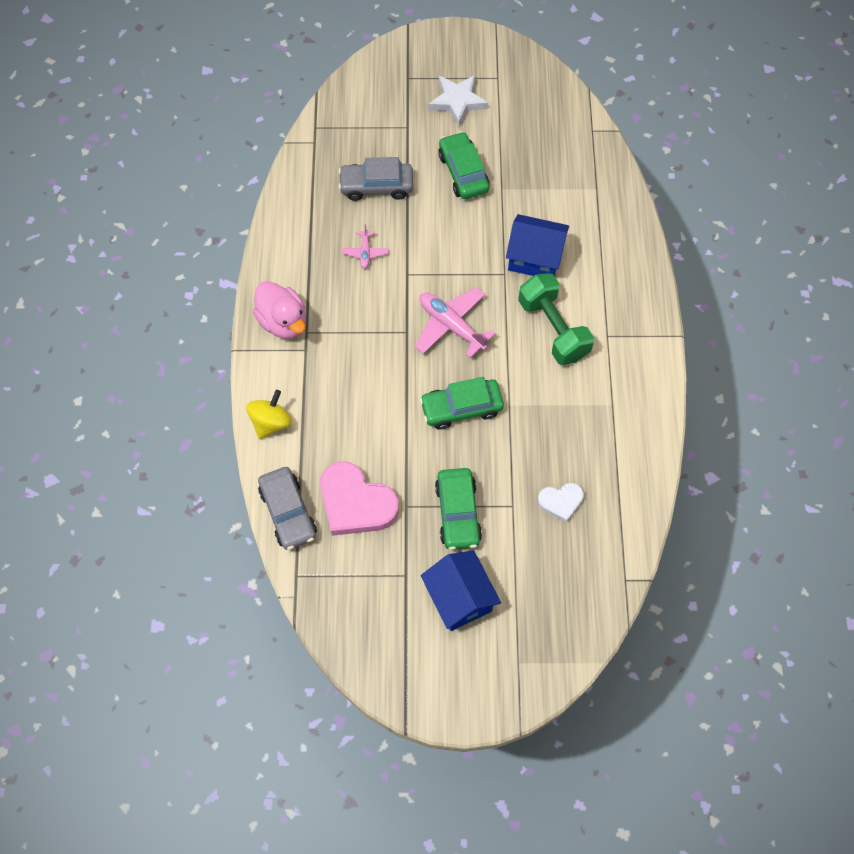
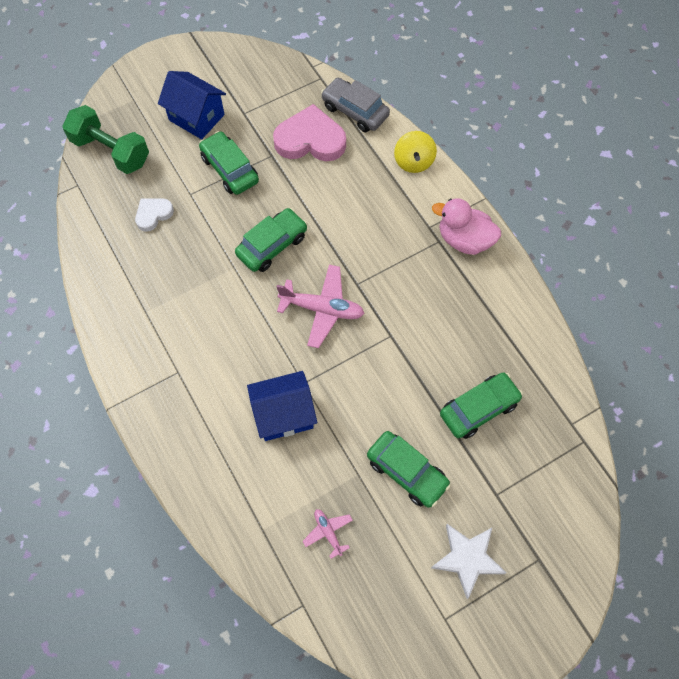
camera: 150 degrees right, 0 degrees up
grey car [338,157,413,201] -> green car [440,372,523,439]
pink plane [342,224,389,269] -> pink plane moved to [303,509,353,559]
green dumbbell [518,273,594,365] -> green dumbbell moved to [62,105,149,174]

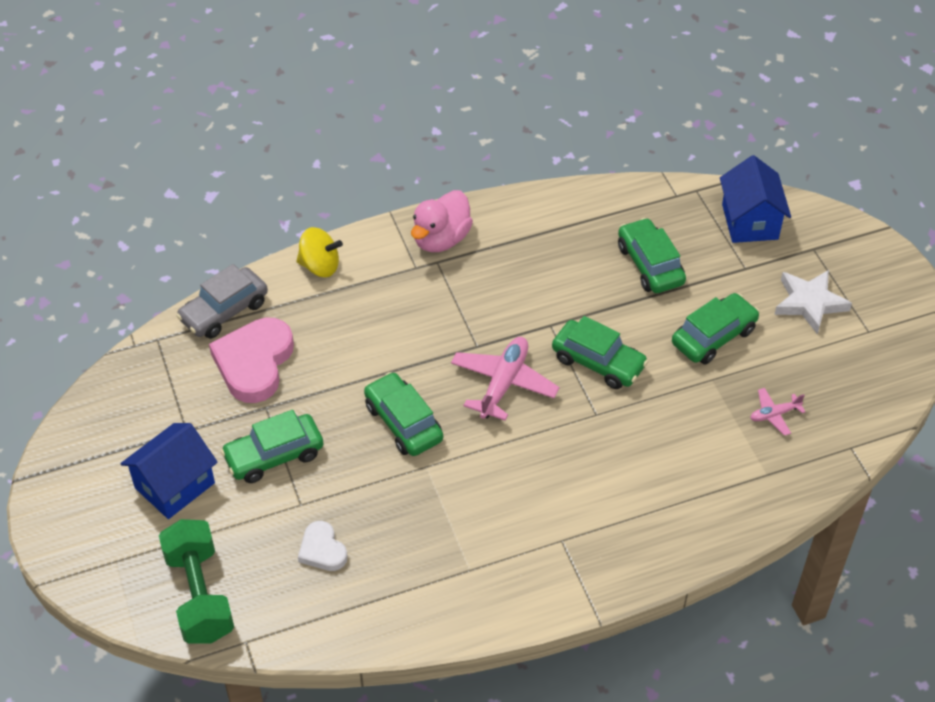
camera: 80 degrees left, 15 degrees down
green dumbbell [62,105,149,174] -> green dumbbell turned 60 degrees counterclockwise [159,519,234,643]
blue house [247,371,317,441] -> blue house moved to [720,155,791,243]
none -> green car [552,316,648,389]

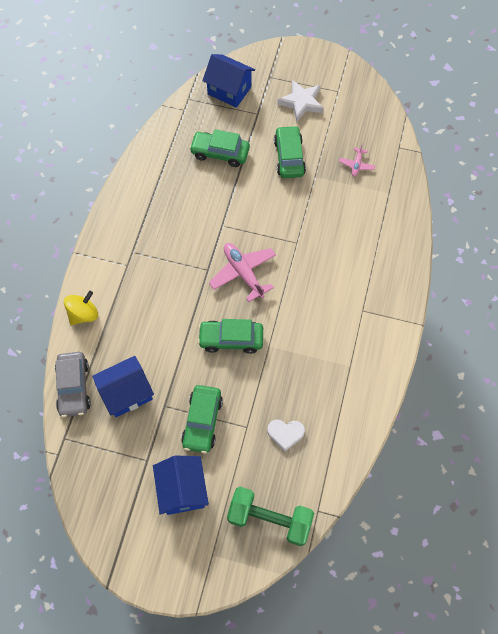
camera: 55 degrees left, 15 degrees up
pink heart [209,317,294,403] -> blue house [92,356,154,417]
pink duck [411,190,473,252] -> none
green car [552,316,648,389] -> none

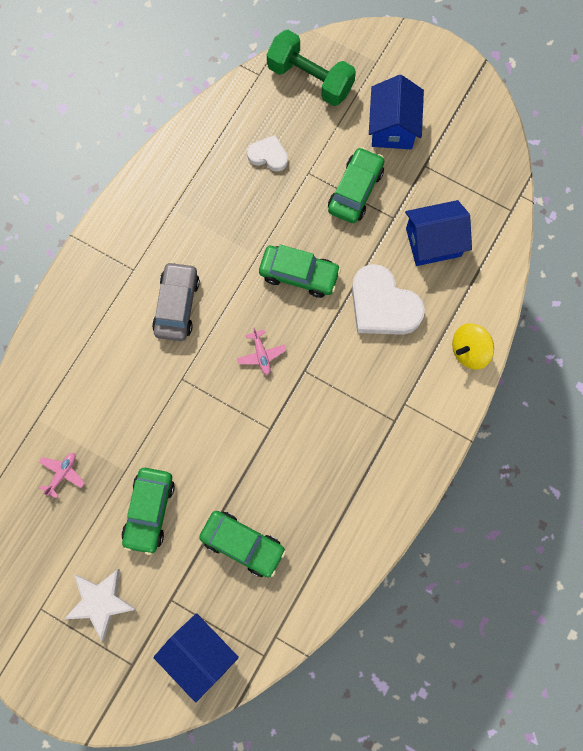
camera: 165 degrees left, 10 degrees up
grey car [55,352,91,417] -> grey car moved to [152,261,200,341]
pink plane [209,243,276,302] -> pink plane [237,327,286,375], size x0.53
none -> white heart [352,264,425,335]

